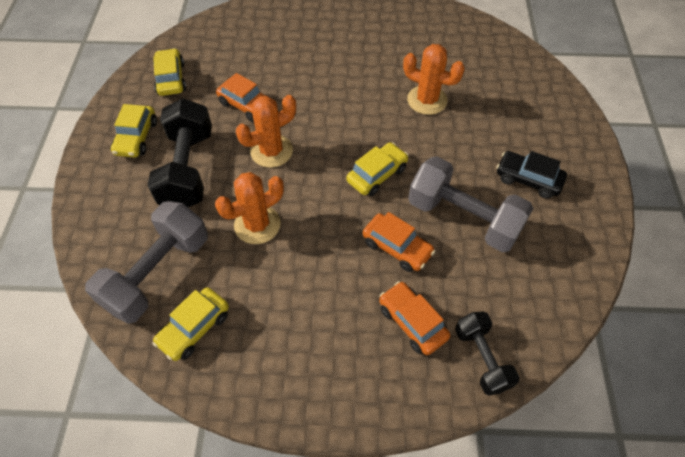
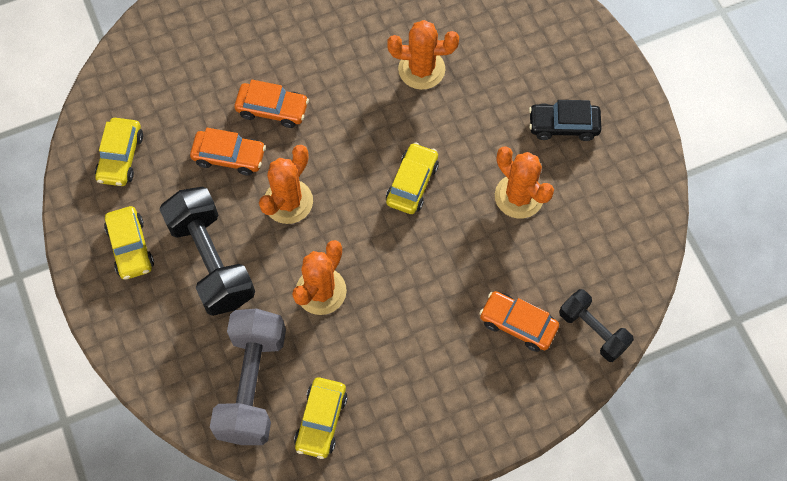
camera: 25 degrees left, 10 degrees up
yellow car [153,48,186,96] -> yellow car turned 135 degrees counterclockwise [95,118,143,186]
orange car [363,212,435,272] -> orange car moved to [235,80,309,128]
grey dumbbell [408,156,533,252] -> orange cactus [495,146,554,219]

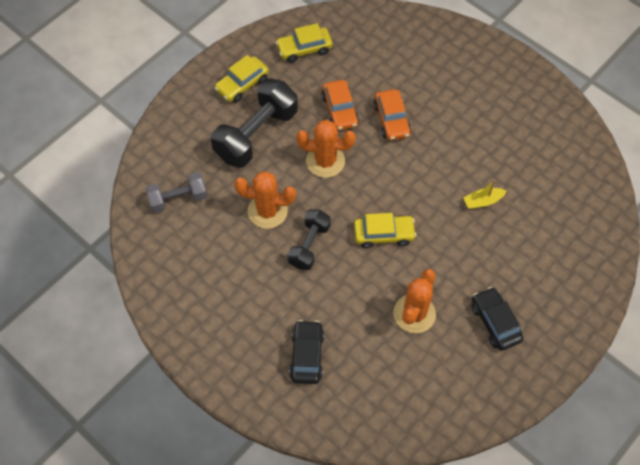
camera: 65 degrees right, 5 degrees down
grey dumbbell [210,309,286,445] -> grey dumbbell [146,172,207,213], size x0.59
yellow car [294,378,348,459] -> none
orange cactus [387,20,459,90] -> yellow boat [463,180,506,209]
orange car [479,291,559,352] -> black car [289,320,325,384]
black dumbbell [559,289,634,362] -> black dumbbell moved to [287,209,331,270]

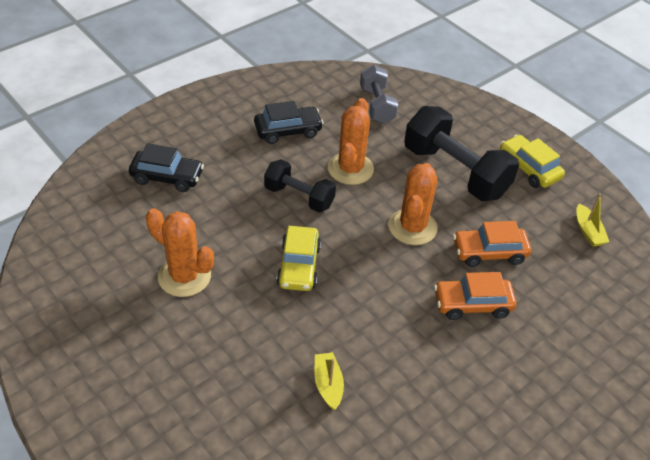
camera: 95 degrees right, 15 degrees down
yellow car [276,23,333,63] -> yellow boat [577,193,609,247]
black car [471,287,523,351] -> black car moved to [254,101,324,144]

